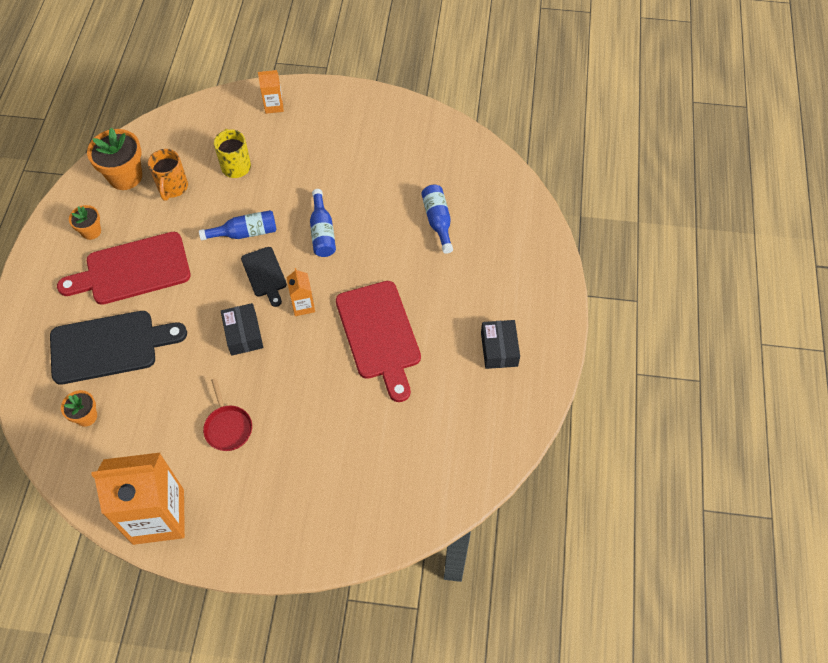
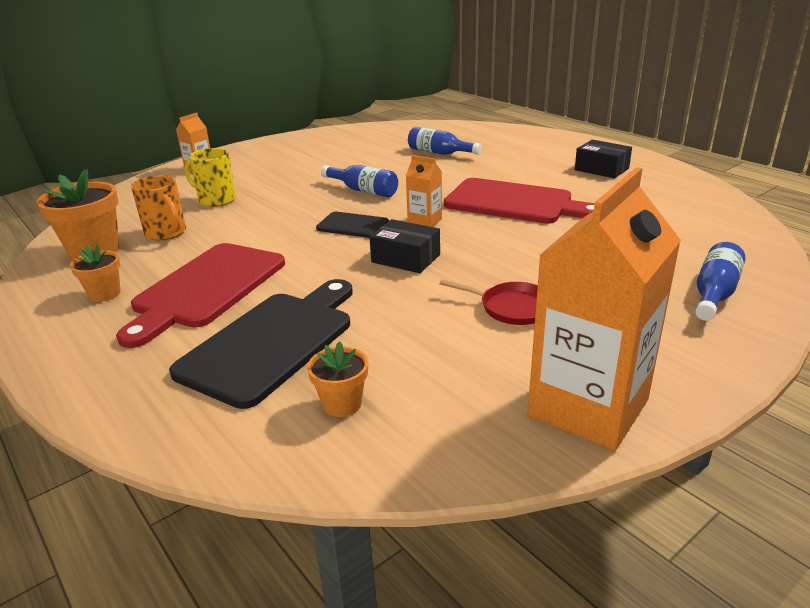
camera: 45 degrees left, 30 degrees down
blue bottle [199,210,277,240] -> blue bottle moved to [695,242,745,321]

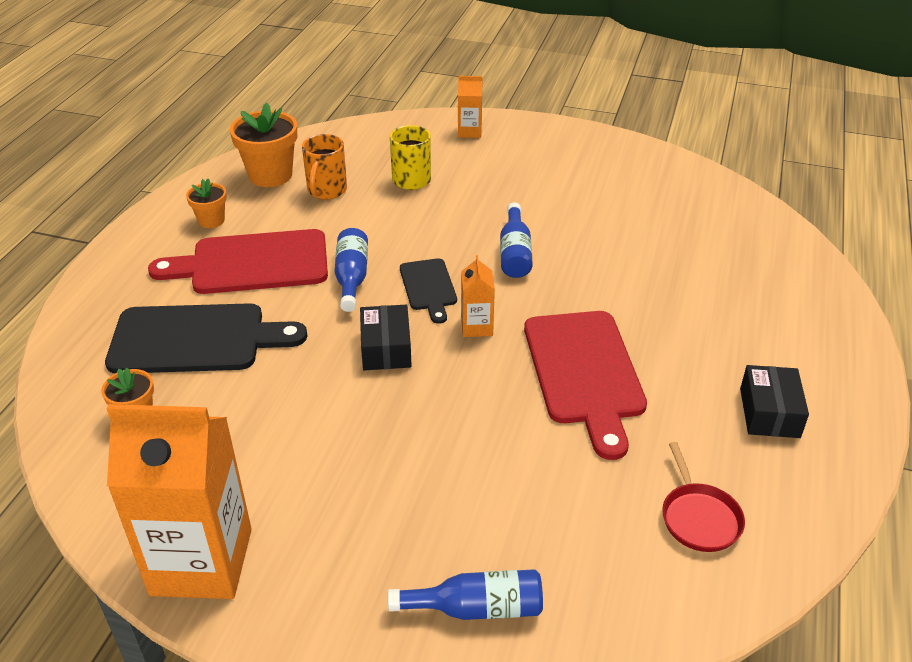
camera: 55 degrees right, 10 degrees up
blue bottle [408,127,482,155] -> blue bottle moved to [335,228,368,312]
red pan [440,279,538,325] -> red pan moved to [662,442,745,552]

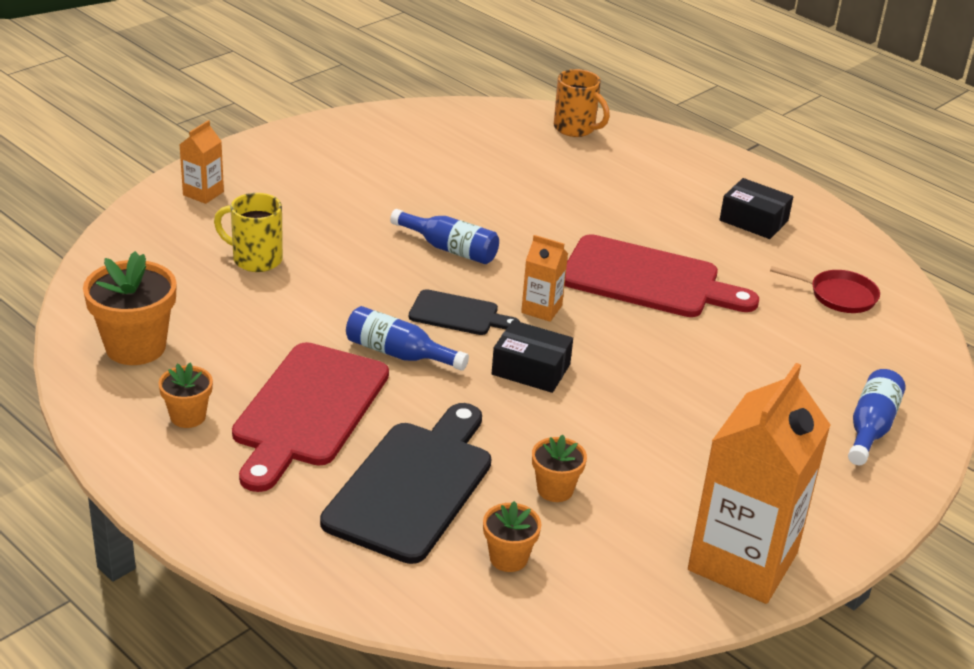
camera: 65 degrees left, 5 degrees down
orange mug [302,134,347,200] -> orange mug moved to [554,69,610,137]
none -> orange flower pot [532,435,587,502]

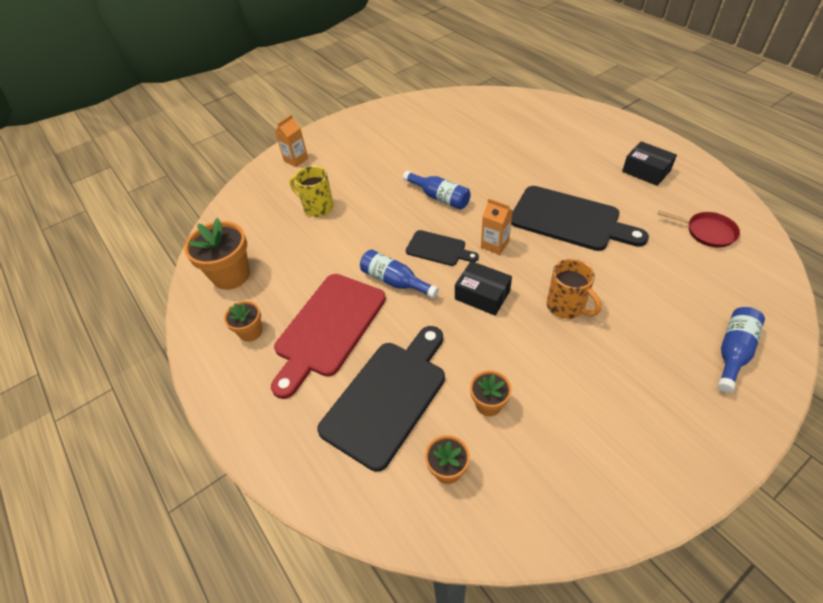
camera: 15 degrees right, 15 degrees up
orange mug [554,69,610,137] -> orange mug moved to [547,259,601,319]
red cutting board [564,234,759,317] -> black cutting board [511,186,649,251]
orange carton [688,363,831,604] -> none

